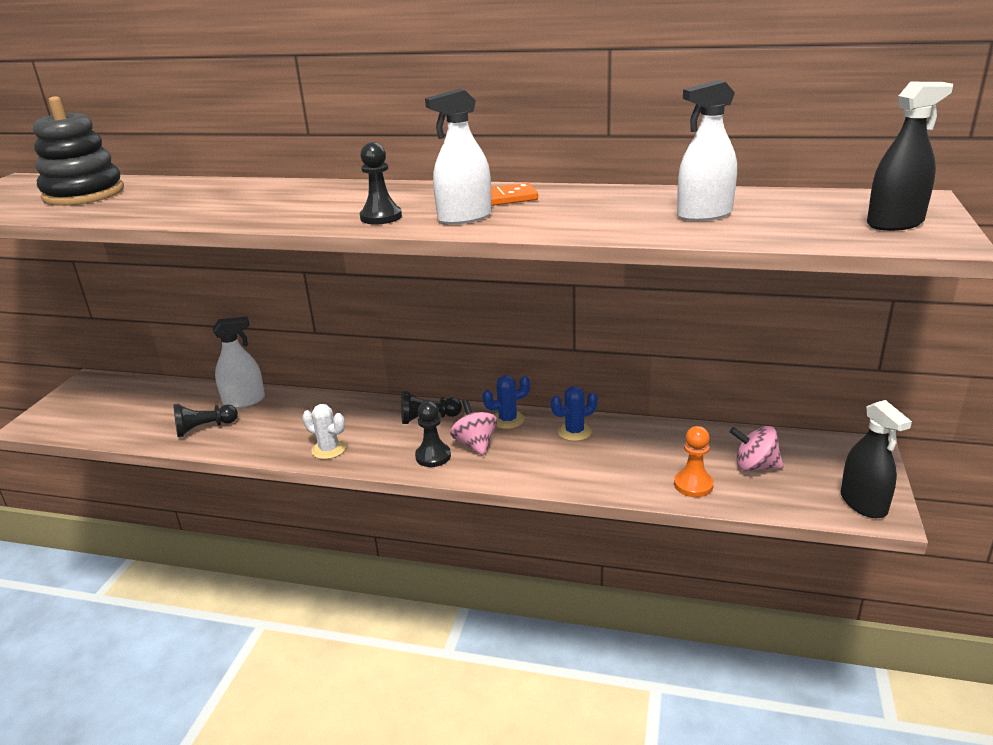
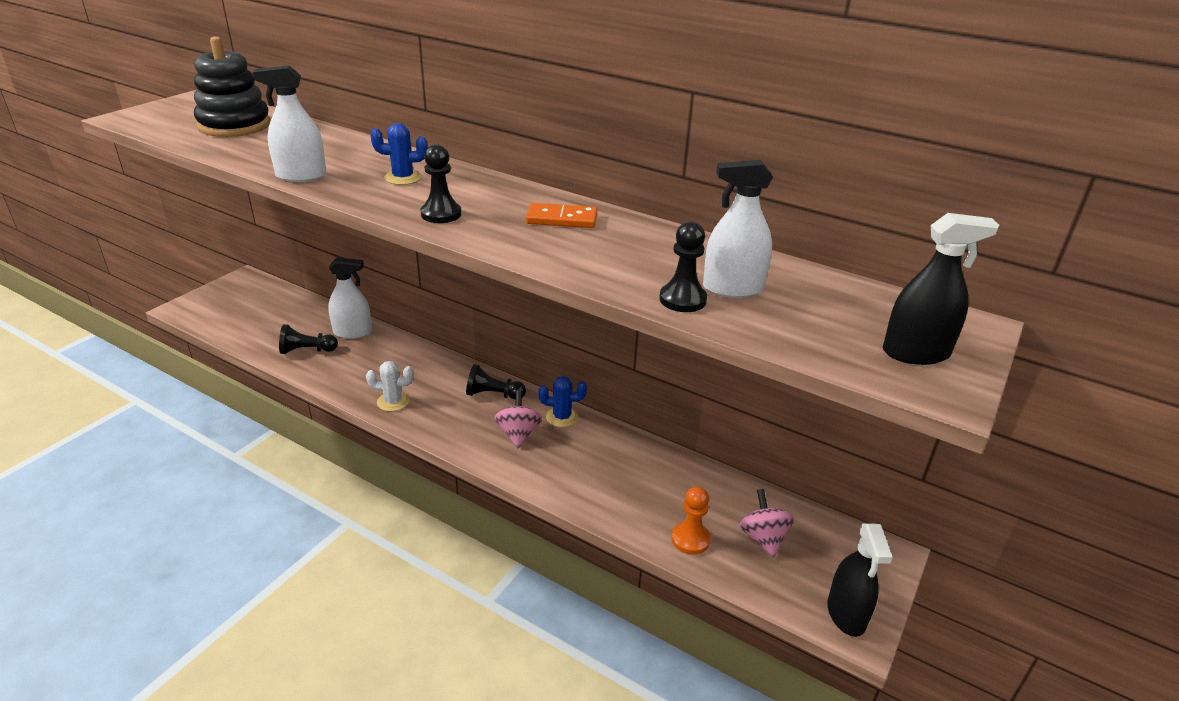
camera: 15 degrees right, 5 degrees up
white cactus [302,404,346,459] -> white cactus turned 45 degrees counterclockwise [366,361,414,412]
black pawn [415,401,451,467] -> black pawn moved to [659,221,707,312]
white spray bottle [425,89,492,224] -> white spray bottle moved to [253,66,327,182]
blue cactus [551,386,598,441] -> blue cactus moved to [370,123,428,185]
pink spinning top [730,426,783,471] -> pink spinning top turned 45 degrees clockwise [739,489,794,558]

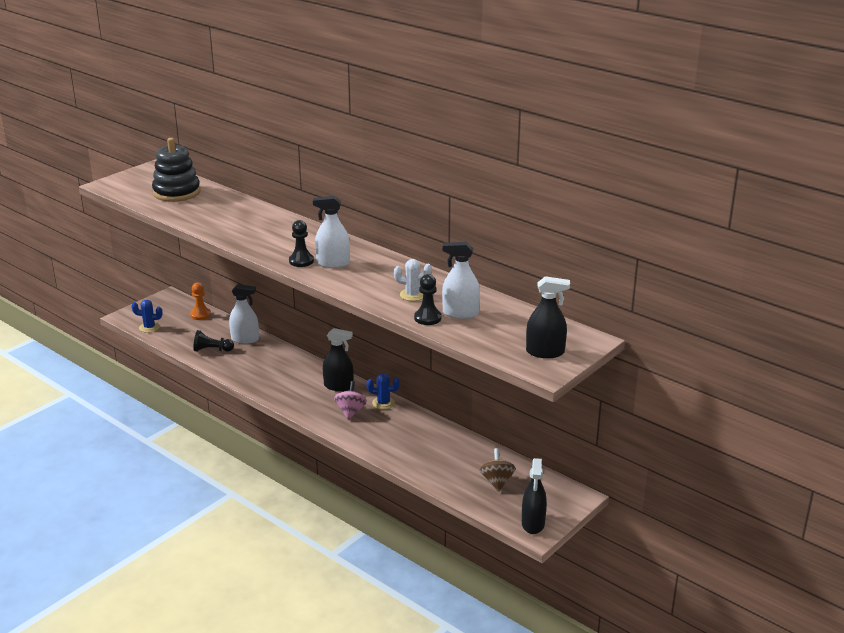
camera: 10 degrees right, 5 degrees down
white spray bottle [253,66,327,182] -> white spray bottle moved to [313,196,350,268]
white cactus [366,361,414,412] -> white cactus moved to [394,259,432,301]
blue cactus [370,123,428,185] -> blue cactus moved to [131,300,163,333]
black pawn [466,364,526,400] -> black spray bottle [323,328,354,391]
orange domino [526,203,597,228] -> none
orange pawn [672,486,711,555] -> orange pawn moved to [190,282,211,320]
pink spinning top [739,489,794,558] -> brown spinning top [480,448,516,492]

